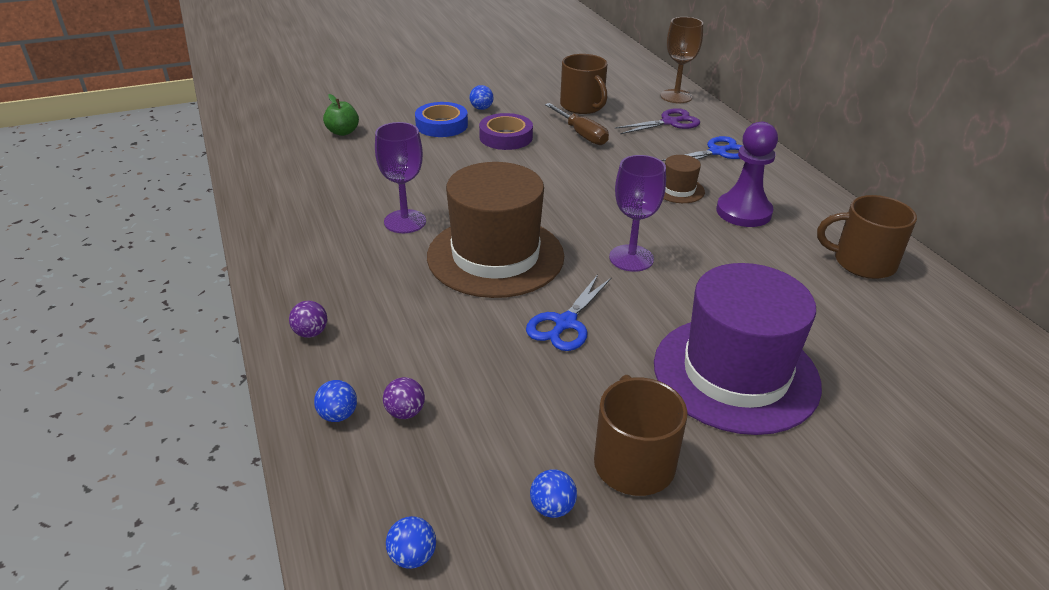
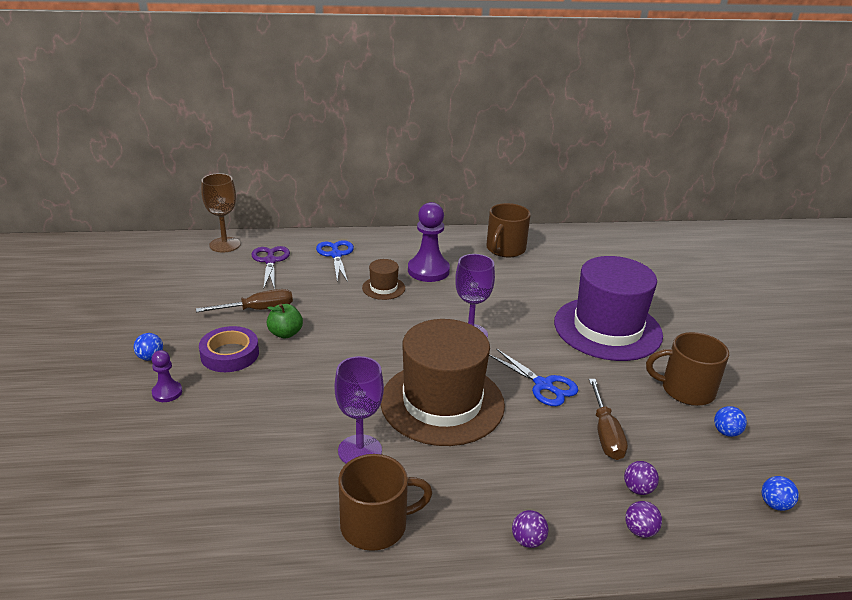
camera: 75 degrees left, 5 degrees down
blue ball [314,380,357,422] -> purple ball [625,501,662,538]
green apple [323,94,359,136] -> green apple moved to [267,304,303,338]
blue tape [415,102,468,137] -> purple pawn [152,350,182,402]
brown mug [560,54,607,114] -> brown mug moved to [338,454,433,551]
none -> brown screwdriver [589,379,628,460]

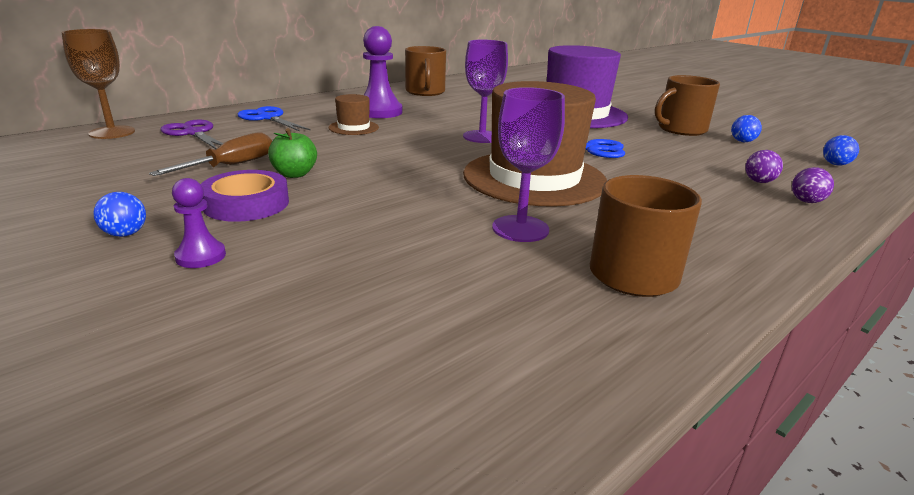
camera: 35 degrees left, 5 degrees down
purple ball [512,510,549,548] -> none
brown screwdriver [589,379,628,460] -> none

